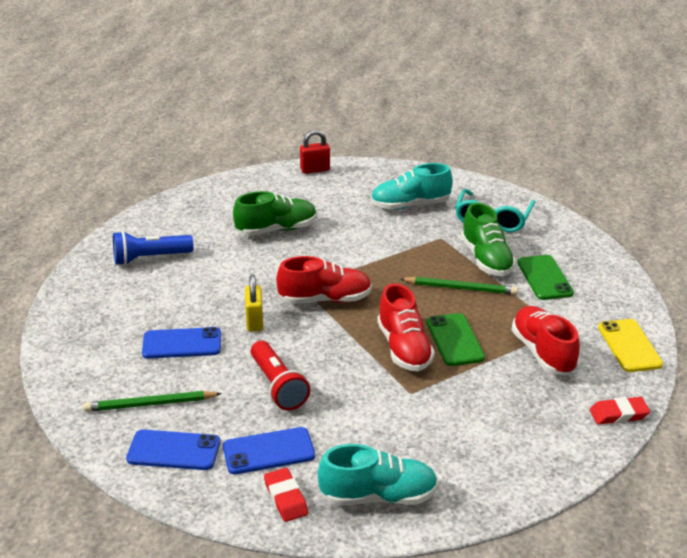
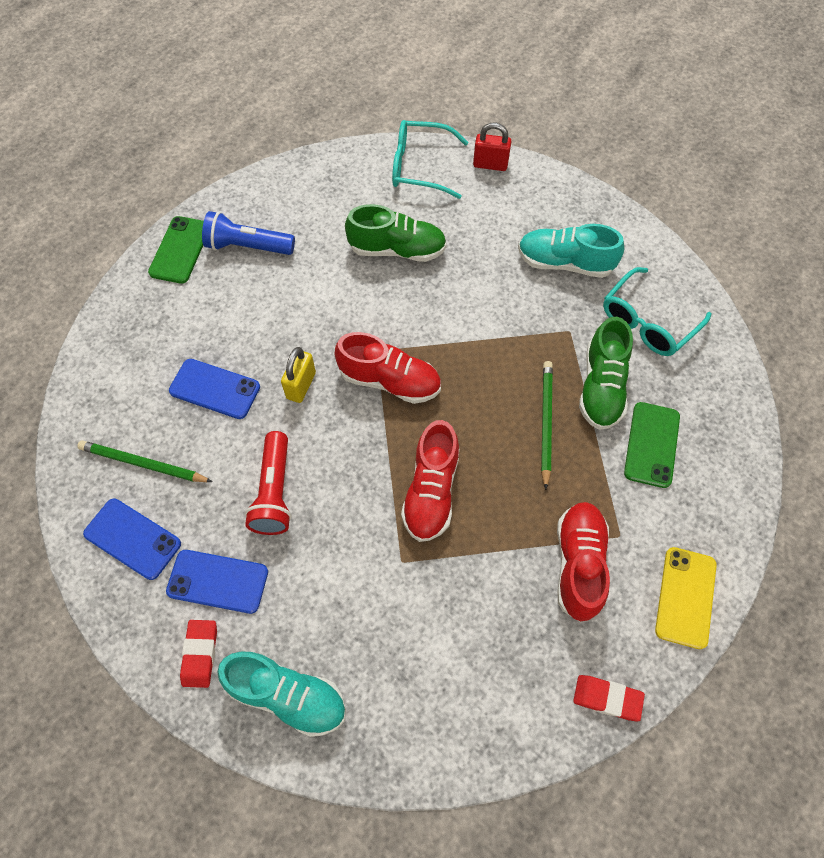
camera: 25 degrees right, 30 degrees up
green pencil [401,277,518,295] -> green pencil turned 120 degrees counterclockwise [541,361,553,490]
green phone [427,313,485,366] -> green phone moved to [148,216,204,284]
none -> turquoise glasses [392,120,468,199]

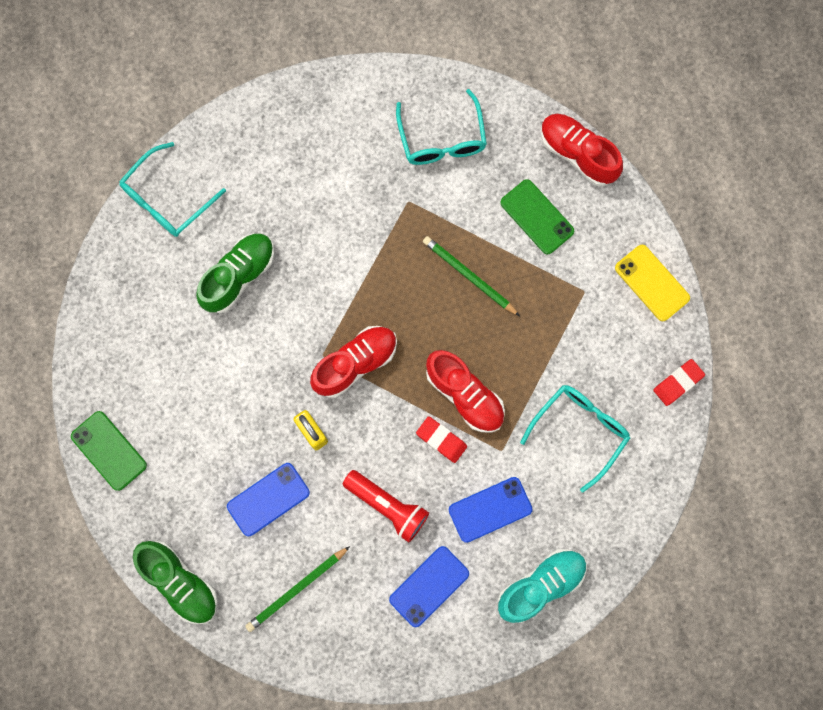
camera: 55 degrees left, 15 degrees up
blue phone [83,499,181,580] -> blue phone moved to [449,477,533,543]
red eraser [180,620,217,688] -> red eraser moved to [416,416,467,463]
blue flashlight [202,211,295,255] -> none
red padlock [473,123,512,171] -> none
turquoise shoe [518,224,624,278] -> none
red shoe [557,502,610,621] -> red shoe moved to [541,114,623,186]
green shoe [579,317,633,430] -> green shoe moved to [133,541,218,624]
none -> turquoise glasses [520,385,630,493]

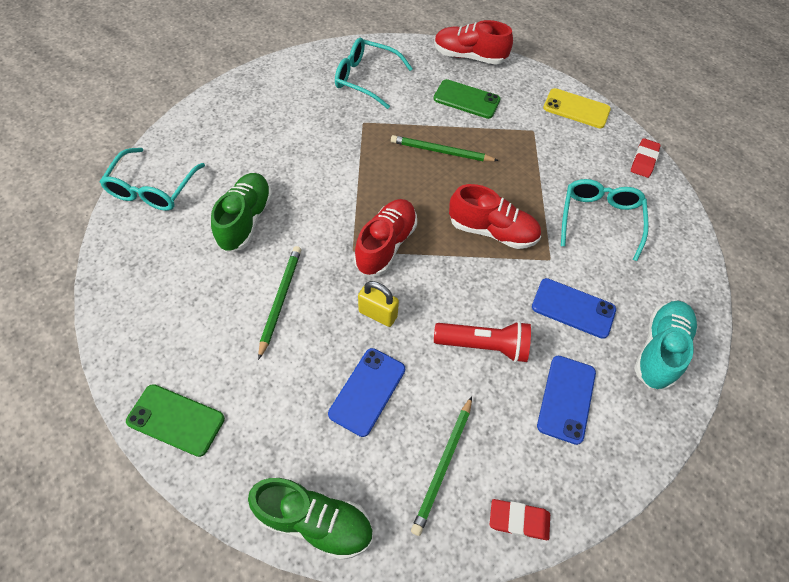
camera: 30 degrees left, 20 degrees down
turquoise glasses [396,89,487,165] -> turquoise glasses turned 150 degrees clockwise [335,38,413,109]
red eraser [416,416,467,463] -> red eraser moved to [490,499,550,540]
blue phone [449,477,533,543] -> blue phone turned 75 degrees clockwise [532,278,616,339]
none -> green pencil [258,246,301,360]

